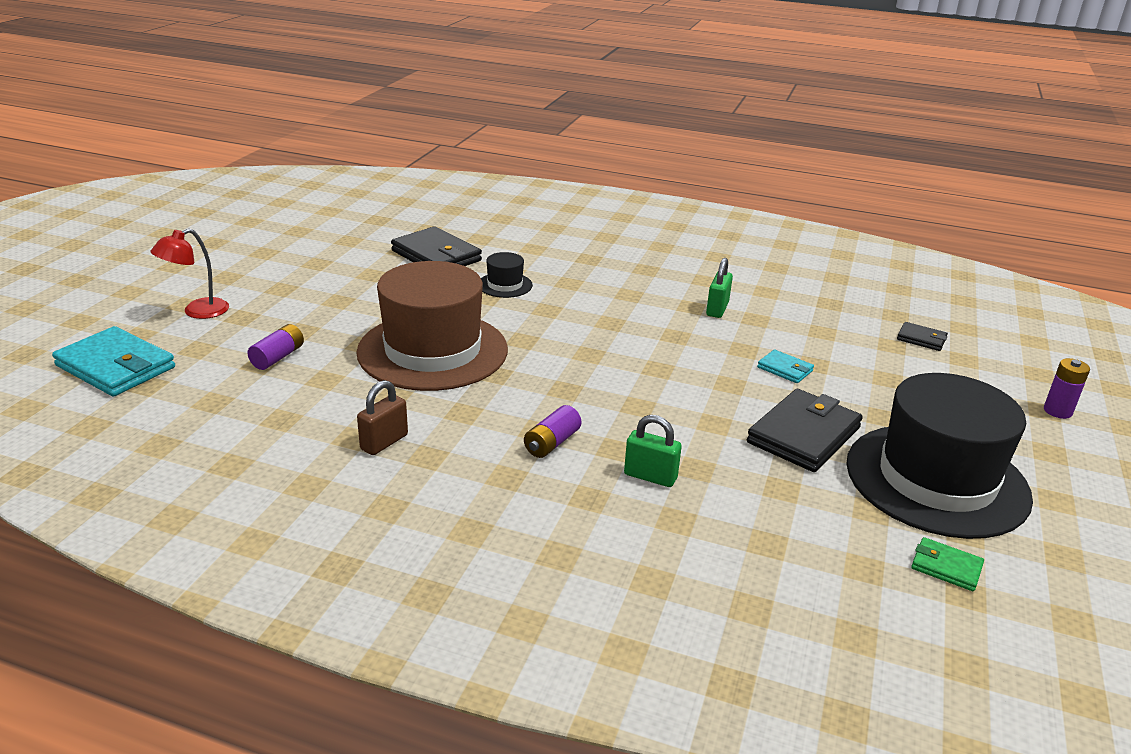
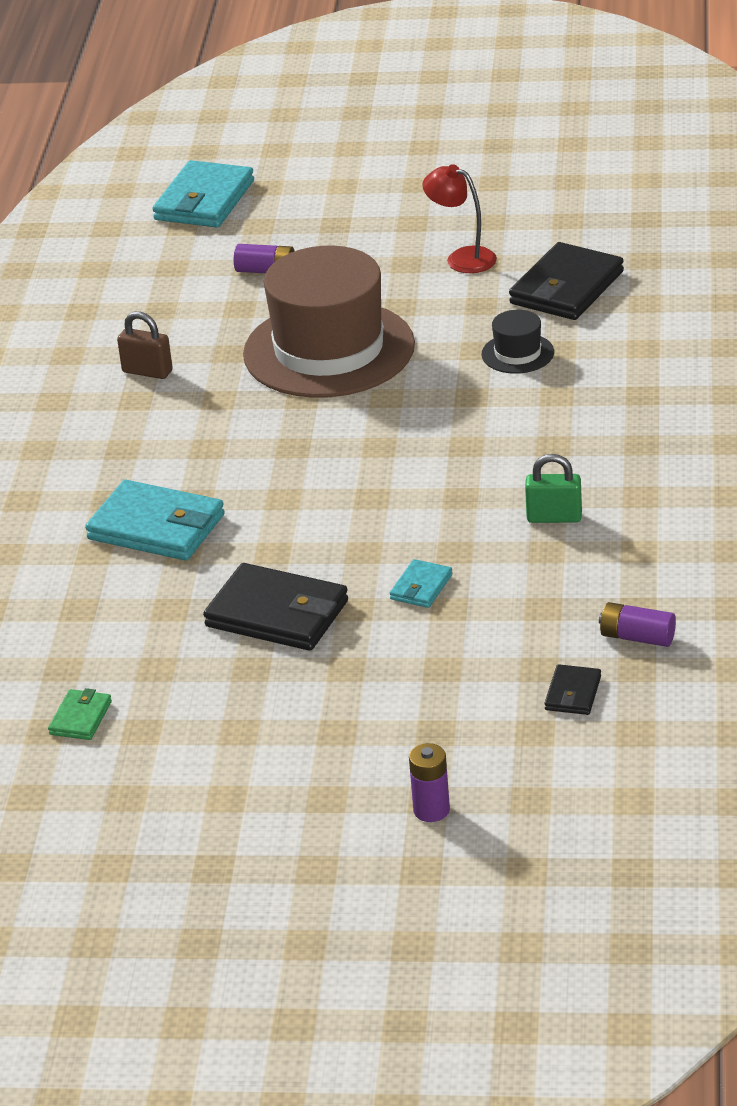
camera: 80 degrees right, 5 degrees up
red lamp [151,229,229,319] -> red lamp moved to [422,164,497,273]
purple battery [524,405,581,458] -> purple battery moved to [599,602,676,647]
green padlock [624,415,682,487] -> turquoise wallet [85,480,225,561]
black hat [846,373,1033,539] -> none

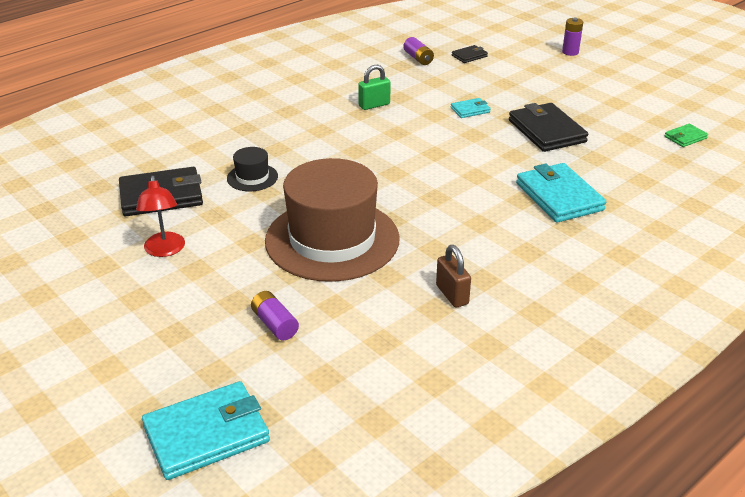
camera: 140 degrees left, 0 degrees up
green padlock [525,454,582,523] -> green padlock turned 75 degrees counterclockwise [358,65,391,110]

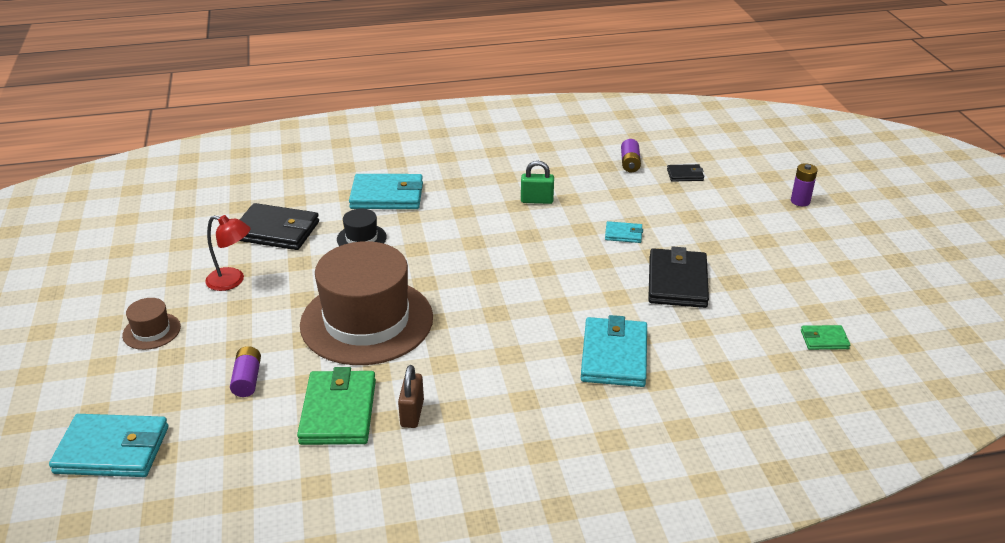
camera: 30 degrees right, 0 degrees up
red lamp [136,176,185,257] -> red lamp turned 90 degrees counterclockwise [205,215,251,291]
none -> brown hat [122,298,181,350]
none -> green wallet [297,367,376,445]
none -> turquoise wallet [349,174,423,209]

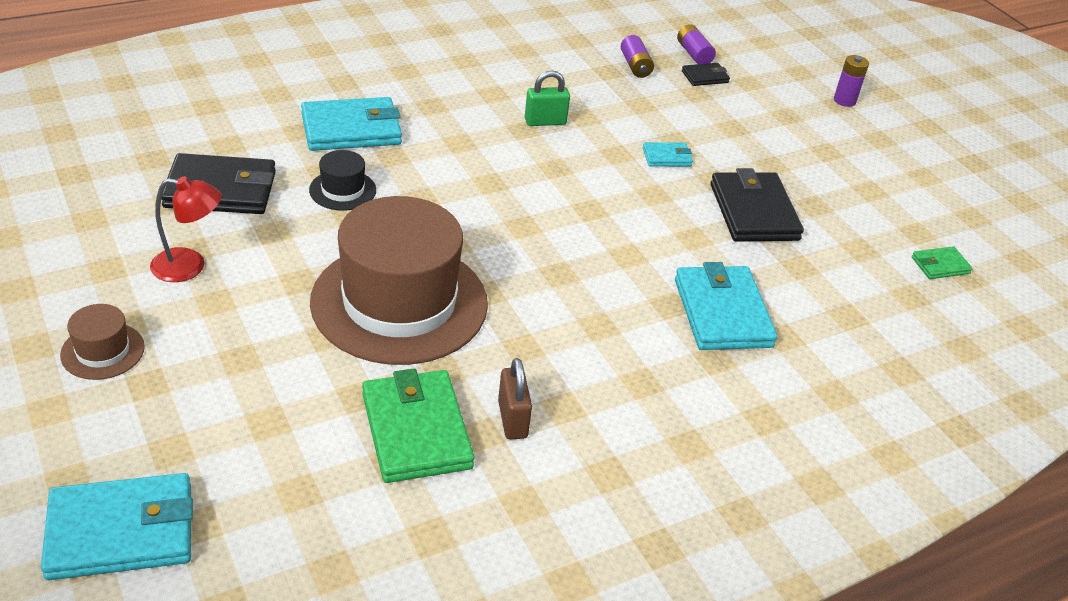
camera: 20 degrees left, 5 degrees up
purple battery [230,346,261,397] -> purple battery moved to [677,24,716,64]

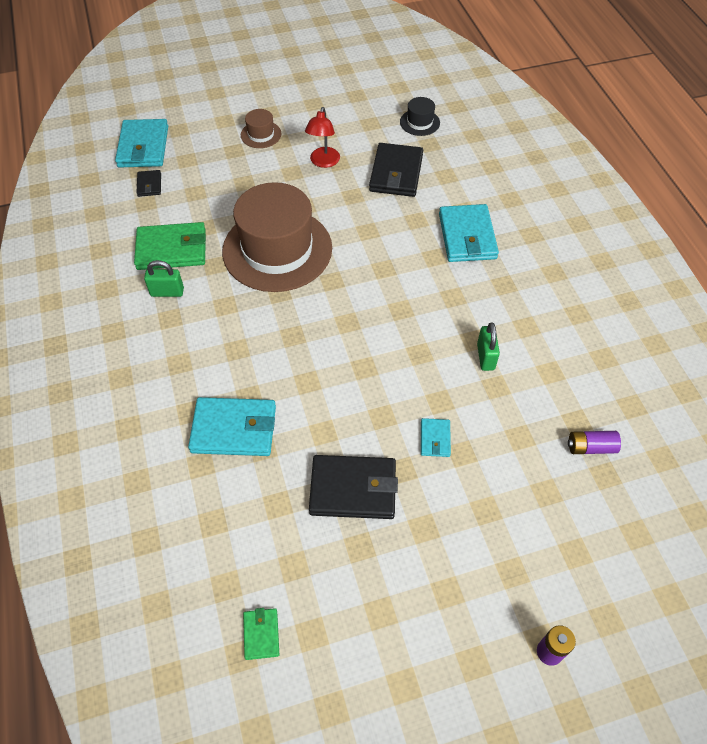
camera: 105 degrees right, 15 degrees up
black hat [309,150,376,211] -> black hat moved to [400,97,440,136]
brown padlock [498,358,532,440] -> green padlock [144,260,184,297]
purple battery [677,24,716,64] -> none
black wallet [682,63,730,86] -> black wallet moved to [136,170,161,197]

